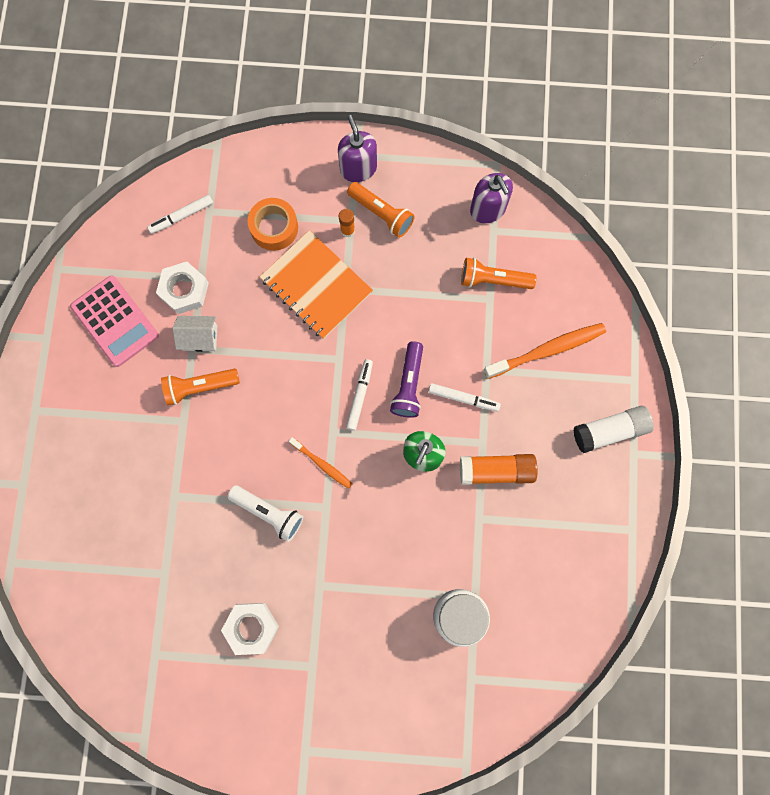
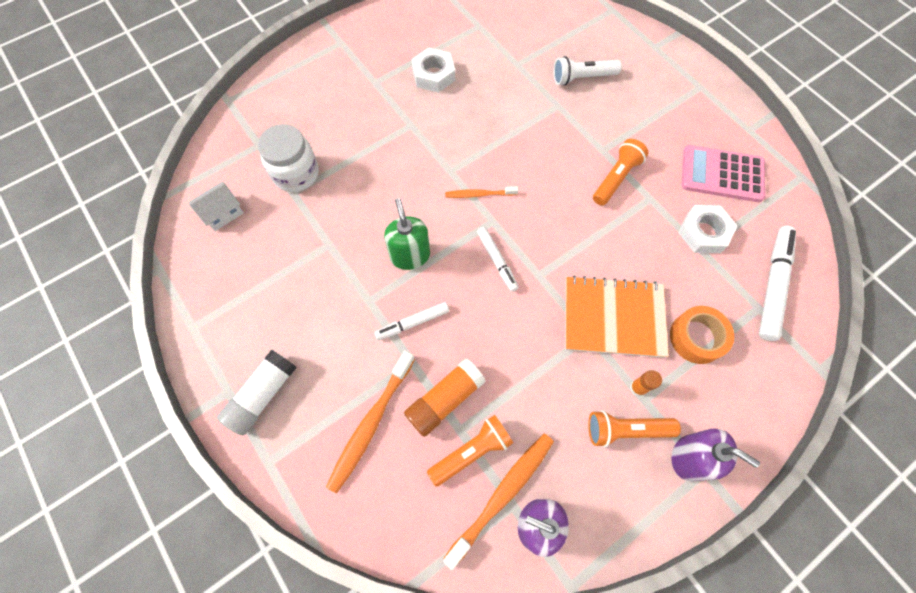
camera: 140 degrees right, 10 degrees down
white marker [147,195,213,234] -> white marker [759,226,796,341], size x1.66
white house [172,316,217,352] -> white house moved to [189,182,244,231]
white flashlight [227,485,303,542] -> white flashlight moved to [554,56,622,86]
purple flashlight [390,341,423,418] -> none
orange glue stick [460,454,537,485] -> orange glue stick moved to [404,358,486,437]
none -> orange toothbrush [443,433,554,570]

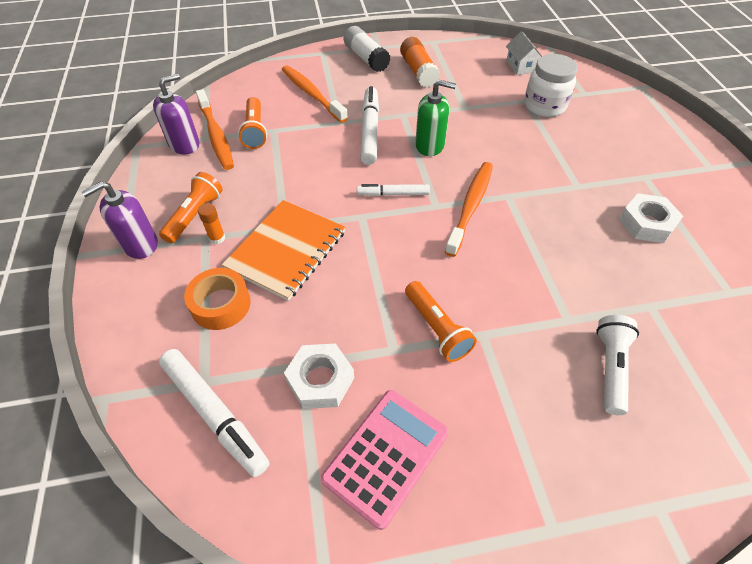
camera: 115 degrees right, 15 degrees down
white marker [374,302,449,340] -> white marker [360,86,379,165], size x1.66
orange glue stick [404,358,486,437] -> orange glue stick moved to [400,37,440,88]
orange toothbrush [445,186,518,198] -> orange toothbrush [445,162,493,257], size x1.74

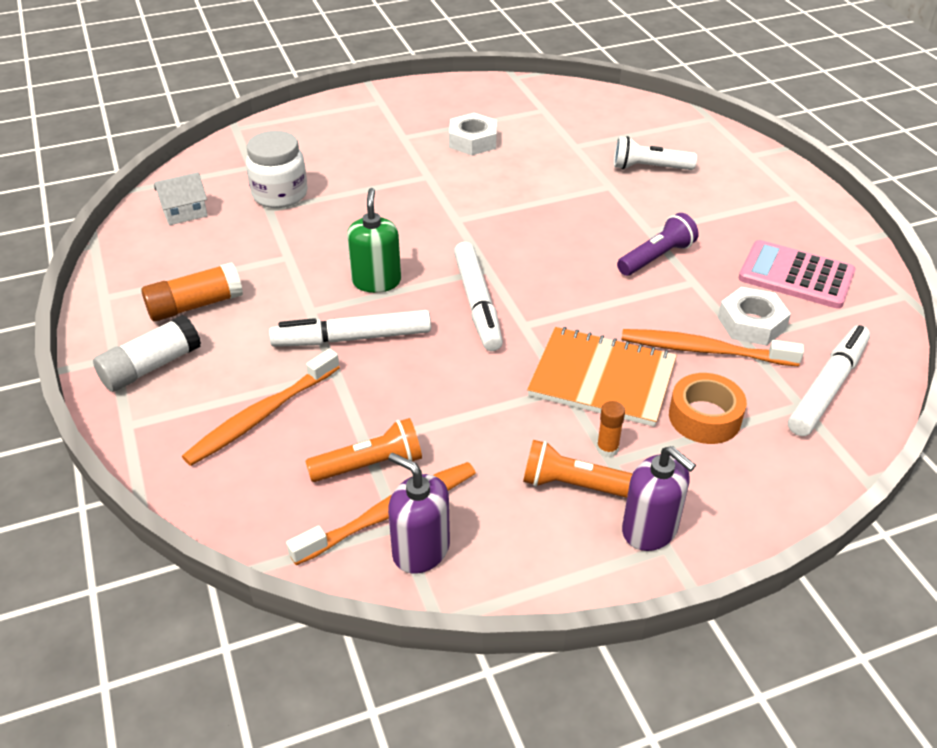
camera: 100 degrees left, 10 degrees down
white marker [357,184,430,196] -> white marker [454,242,503,351], size x1.66
orange flashlight [405,281,477,362] -> purple flashlight [617,213,699,276]
orange toothbrush [445,162,493,257] -> orange toothbrush moved to [622,329,804,366]

